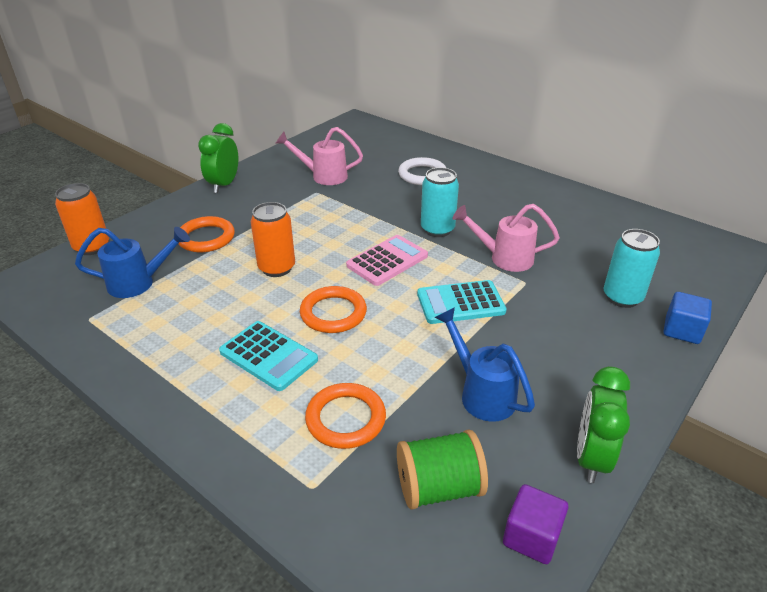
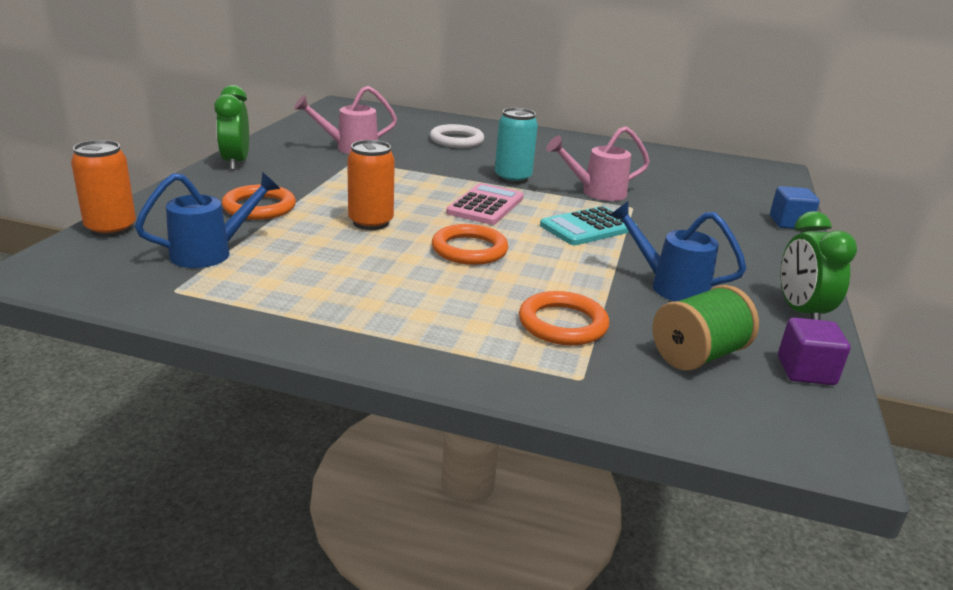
camera: 25 degrees left, 10 degrees down
turquoise calculator [219,321,318,391] -> none
turquoise can [604,229,660,308] -> none

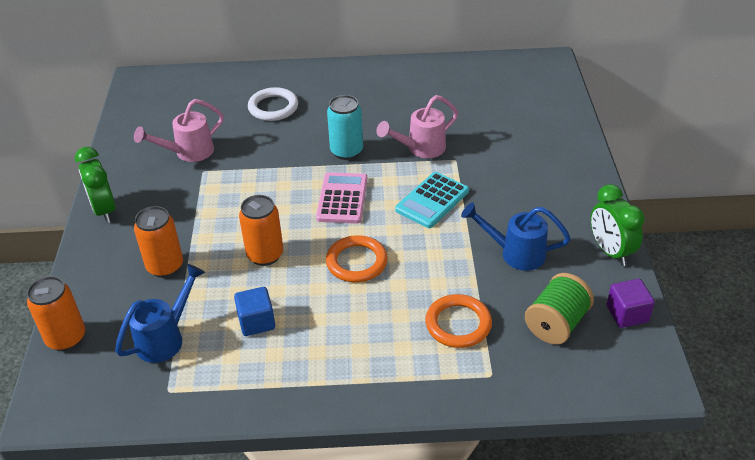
camera: 15 degrees left, 15 degrees up
orange ring [222,185,296,220] -> orange can [134,206,183,278]
blue cube [770,186,819,229] -> blue cube moved to [234,287,275,336]

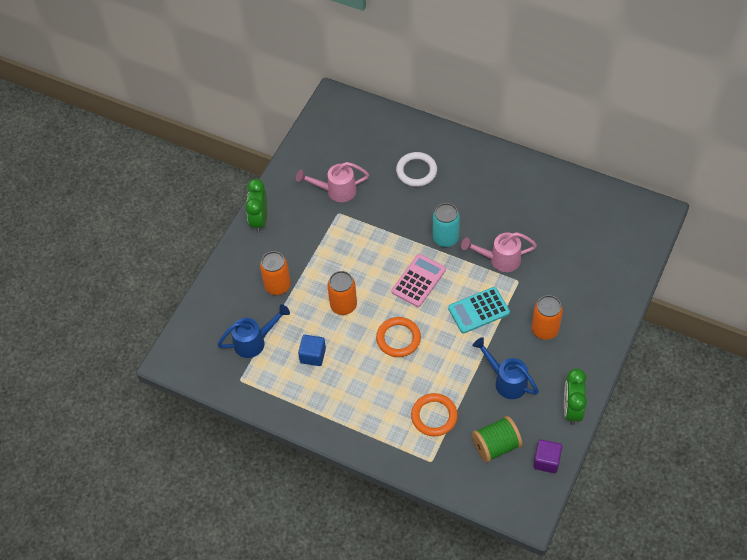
camera: 30 degrees right, 15 degrees up
orange can [27,276,85,351] -> orange can moved to [532,295,563,340]

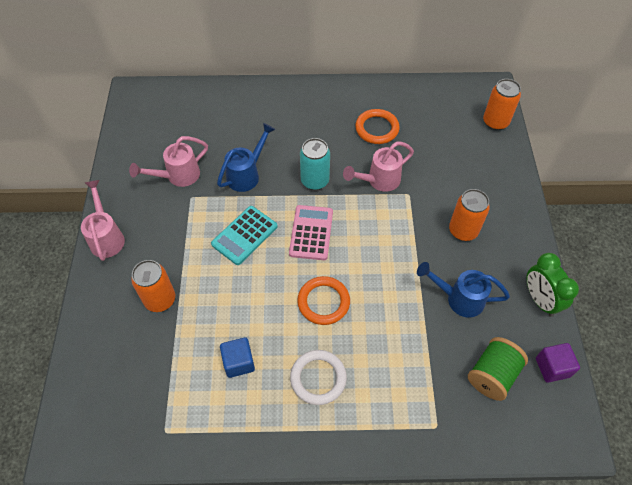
camera: 30 degrees left, 0 degrees up
blue watering can [218,304,290,358] -> blue watering can moved to [217,123,276,192]
green clock [245,179,267,233] -> pink watering can [81,180,125,261]
orange can [328,271,357,315] -> orange can moved to [483,79,521,131]
white ring [396,152,437,187] -> white ring moved to [290,350,347,405]
orange ring [411,393,458,436] -> orange ring moved to [355,109,399,144]
turquoise calculator [448,287,510,334] -> turquoise calculator moved to [211,206,278,265]

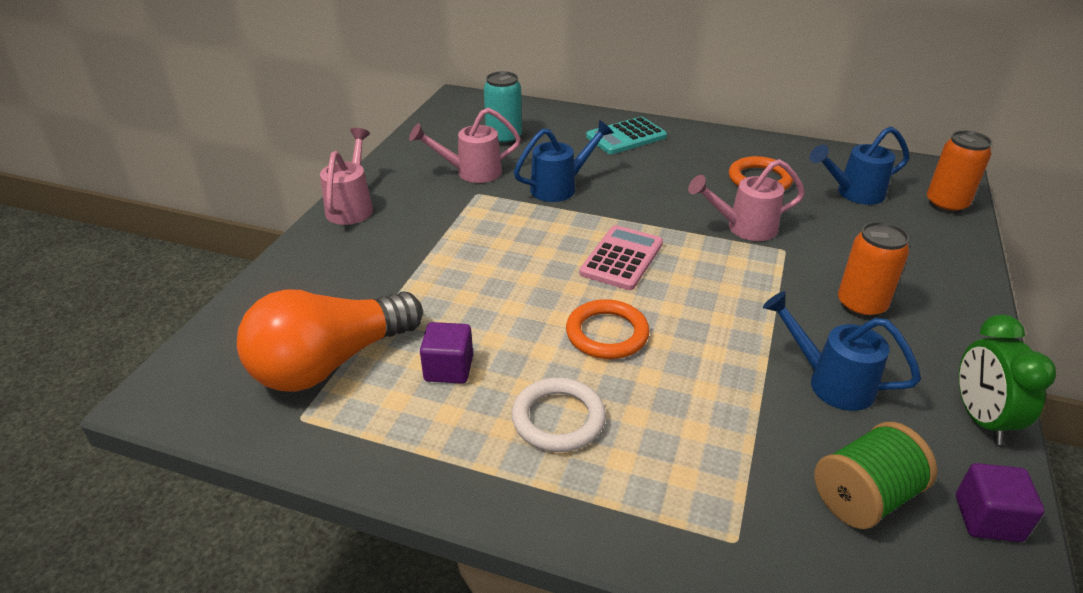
camera: 20 degrees right, 20 degrees down
orange can [131,260,175,312] -> none
turquoise calculator [211,206,278,265] -> turquoise calculator moved to [586,117,667,154]
blue cube [220,338,255,378] -> purple cube [420,322,473,384]
turquoise can [300,138,330,190] -> turquoise can moved to [484,71,522,145]
none -> orange light bulb [237,289,423,392]
none -> blue watering can [810,126,909,205]

